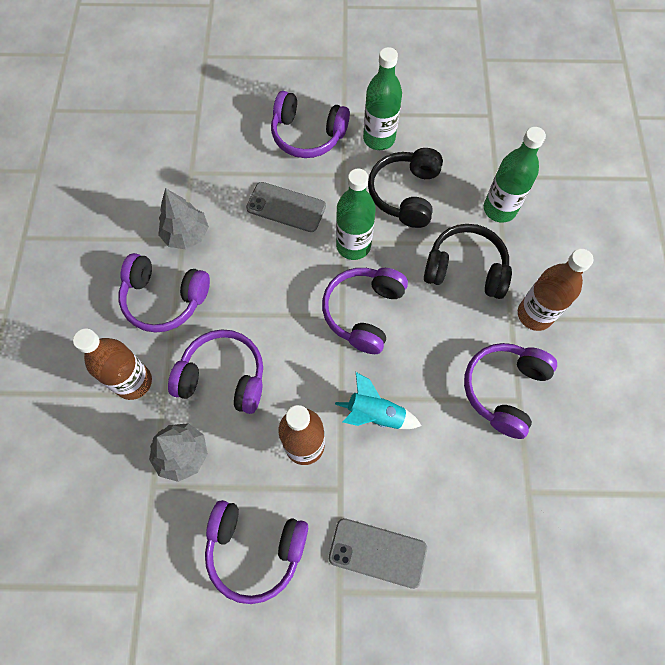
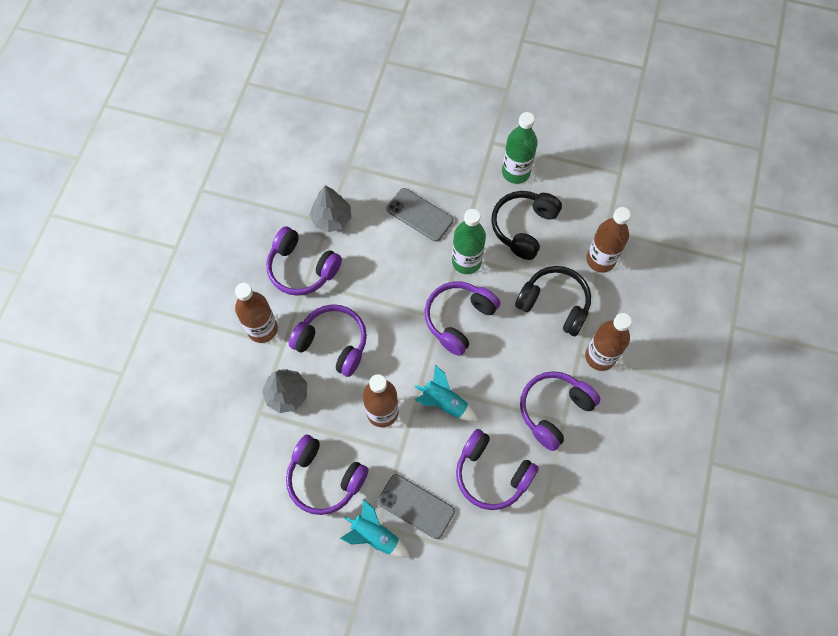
camera: 15 degrees right, 0 degrees up
purple headphones [271,91,350,158] -> purple headphones moved to [456,429,539,510]
green bottle [484,127,546,223] -> brown bottle [586,207,631,273]
none -> turquoise rocket [340,499,410,558]

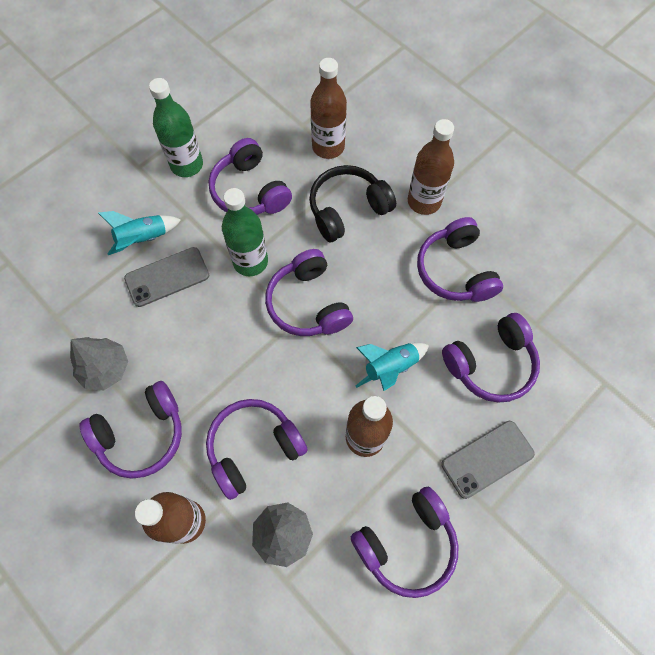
camera: 60 degrees left, 0 degrees up
turquoise rocket [340,499,410,558] -> turquoise rocket moved to [98,211,181,255]
black headphones [491,191,562,260] -> purple headphones [208,138,292,215]

